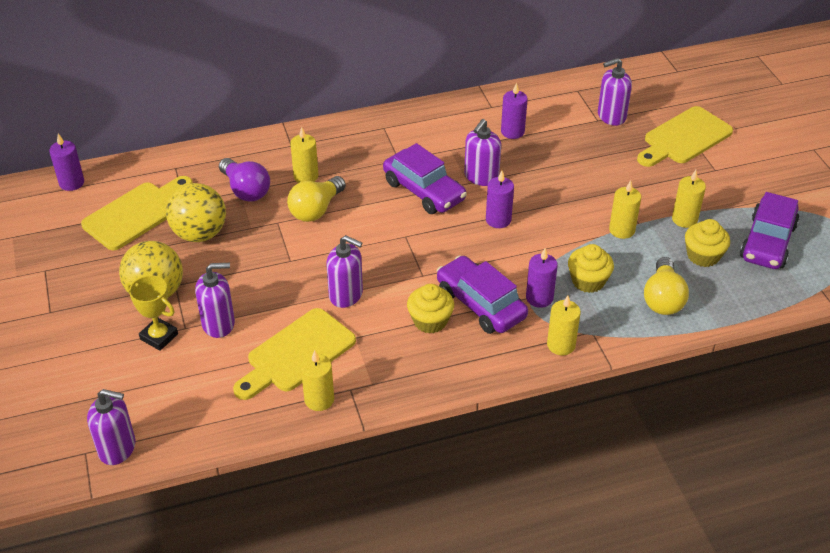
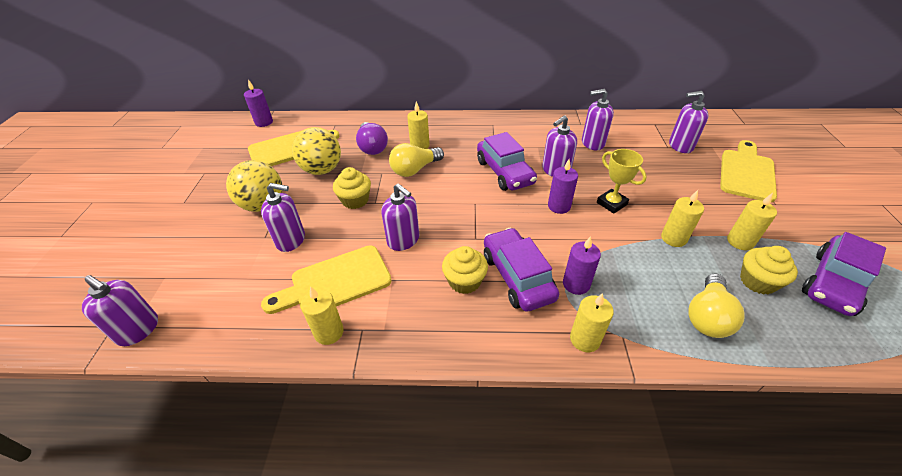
camera: 20 degrees right, 0 degrees up
yellow trophy [127,275,178,351] -> yellow trophy moved to [597,149,647,214]
purple candle [501,82,528,139] -> purple soap dispenser [582,89,614,150]
yellow cupcake [568,244,614,293] -> yellow cupcake moved to [333,167,371,209]
yellow cutting board [637,106,733,167] -> yellow cutting board turned 135 degrees clockwise [720,140,777,202]

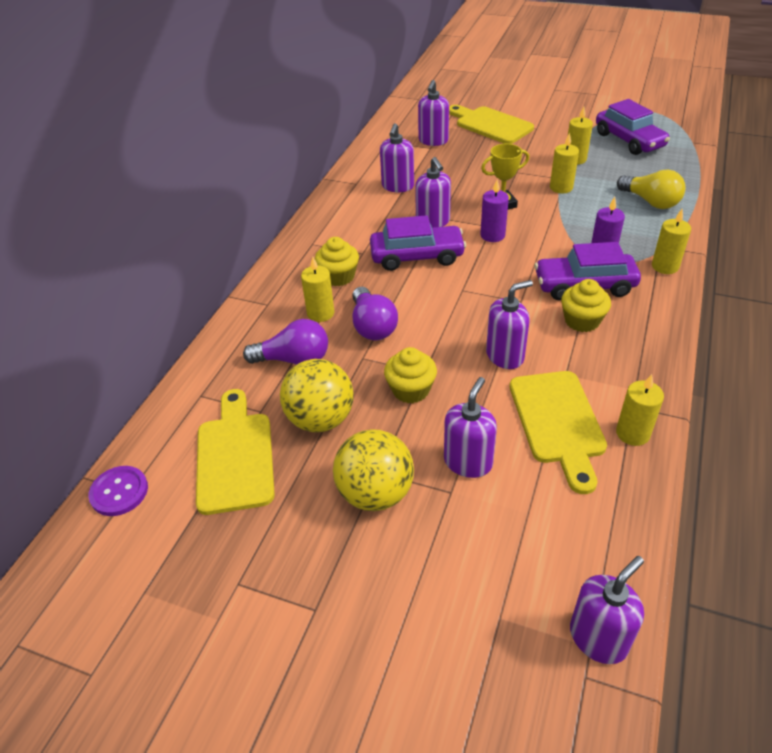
camera: 70 degrees left, 0 degrees up
purple candle [244,80,273,127] -> purple button [88,466,148,516]
yellow light bulb [389,143,444,177] -> purple light bulb [352,287,398,340]
yellow cupcake [740,246,798,294] -> yellow cupcake moved to [315,237,359,286]

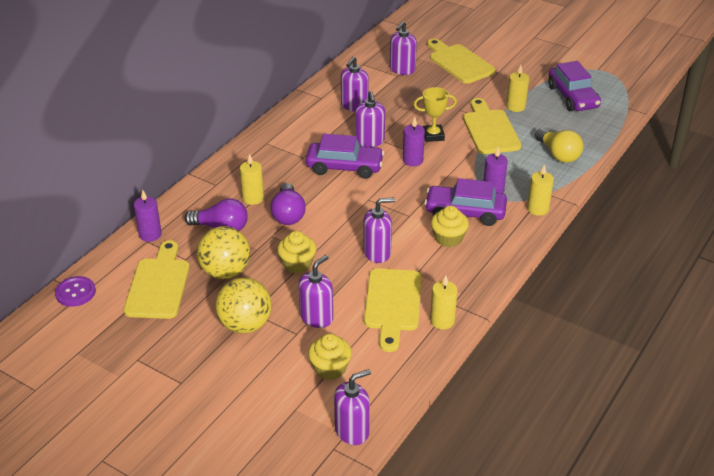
camera: 10 degrees right, 5 degrees down
yellow cupcake [315,237,359,286] -> yellow cupcake moved to [308,334,352,380]
yellow candle [550,133,579,193] -> yellow cutting board [463,98,521,154]
none -> purple candle [134,190,162,242]

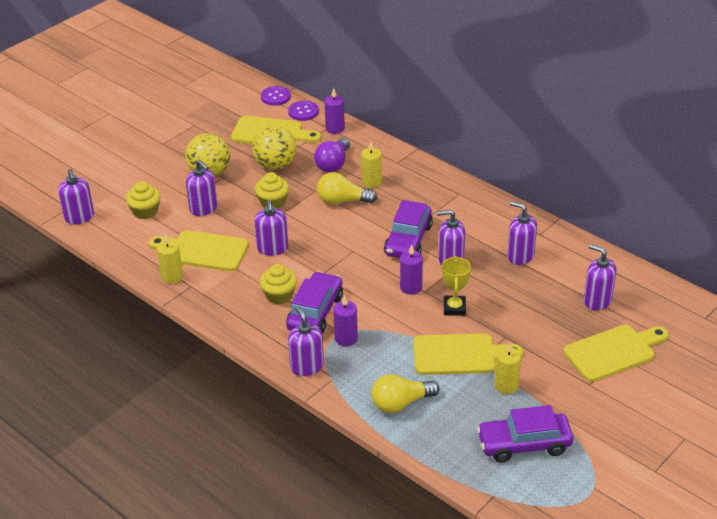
camera: 100 degrees right, 0 degrees up
purple light bulb [270,183,306,225] -> yellow light bulb [317,172,377,205]
yellow candle [527,164,554,216] -> purple soap dispenser [288,306,324,376]
none -> purple button [288,101,319,121]

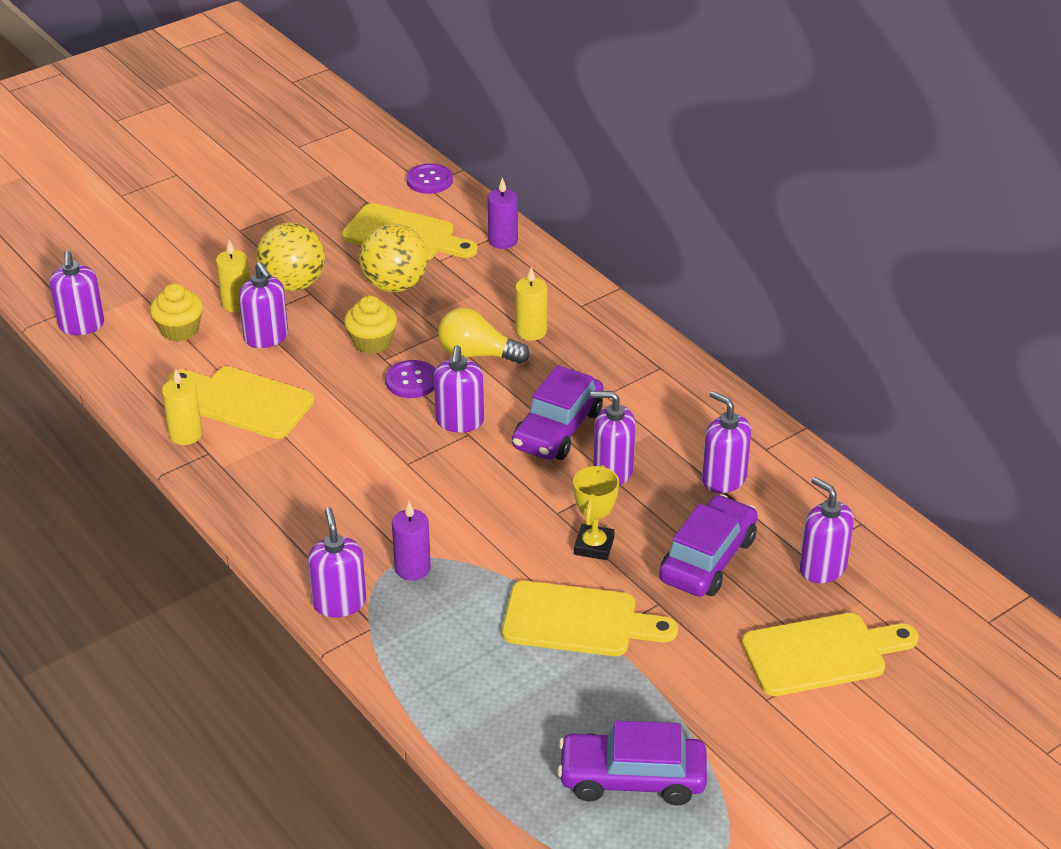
camera: 10 degrees right, 0 degrees up
purple soap dispenser [255,199,288,256] -> purple soap dispenser moved to [434,345,484,433]
yellow cupcake [260,264,297,305] -> none
purple car [286,271,343,334] -> purple car moved to [659,494,758,597]
purple button [288,101,319,121] -> purple button moved to [385,360,435,398]
purple light bulb [314,138,350,173] -> none
yellow light bulb [372,374,439,413] -> none
purple candle [400,244,423,295] -> none
yellow candle [495,343,521,394] -> yellow candle moved to [216,240,250,312]

